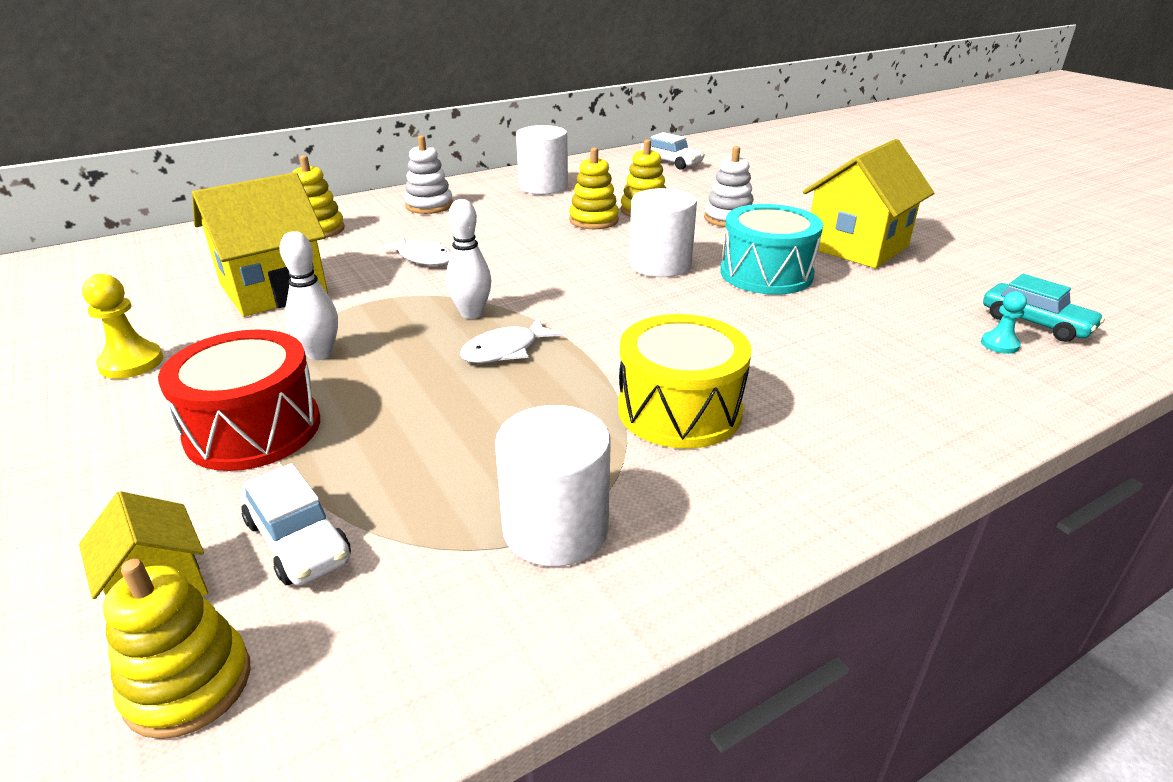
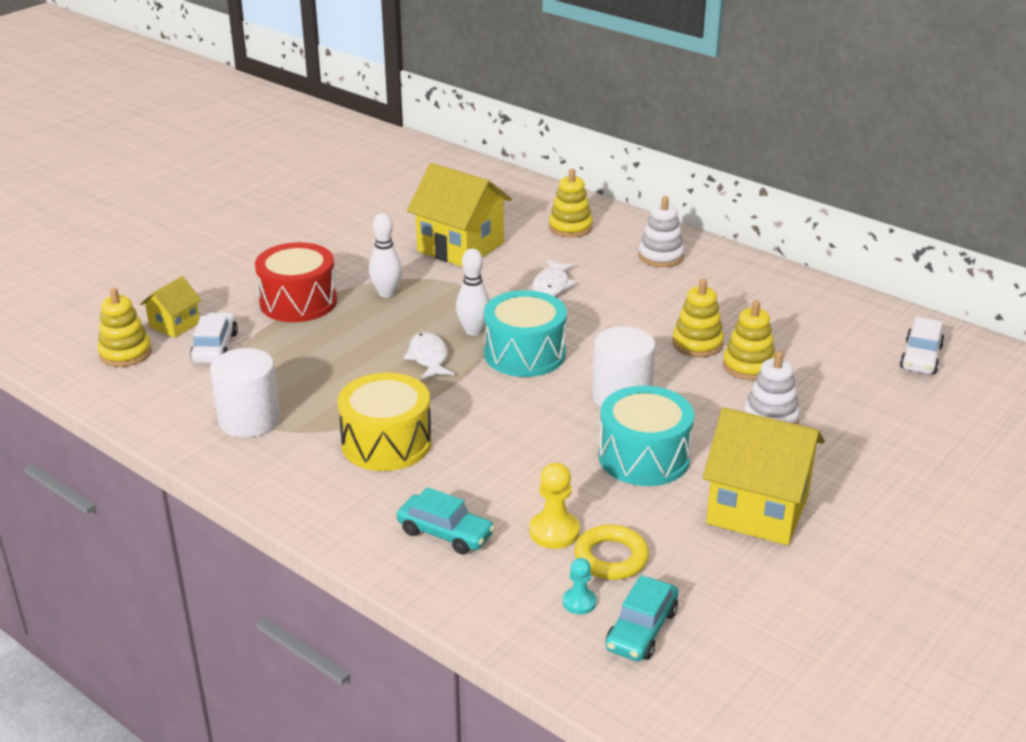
camera: 70 degrees right, 0 degrees up
yellow pawn [82,274,163,379] -> yellow pawn moved to [529,463,580,549]
white car [240,463,351,586] -> white car turned 150 degrees clockwise [190,312,238,363]
white fish [460,317,563,363] -> white fish turned 45 degrees clockwise [403,332,454,380]
white cylinder [516,125,568,194] -> none
none -> turquoise car [397,487,495,555]
none -> turquoise drum [484,290,567,377]
none -> yellow ring [574,525,649,580]

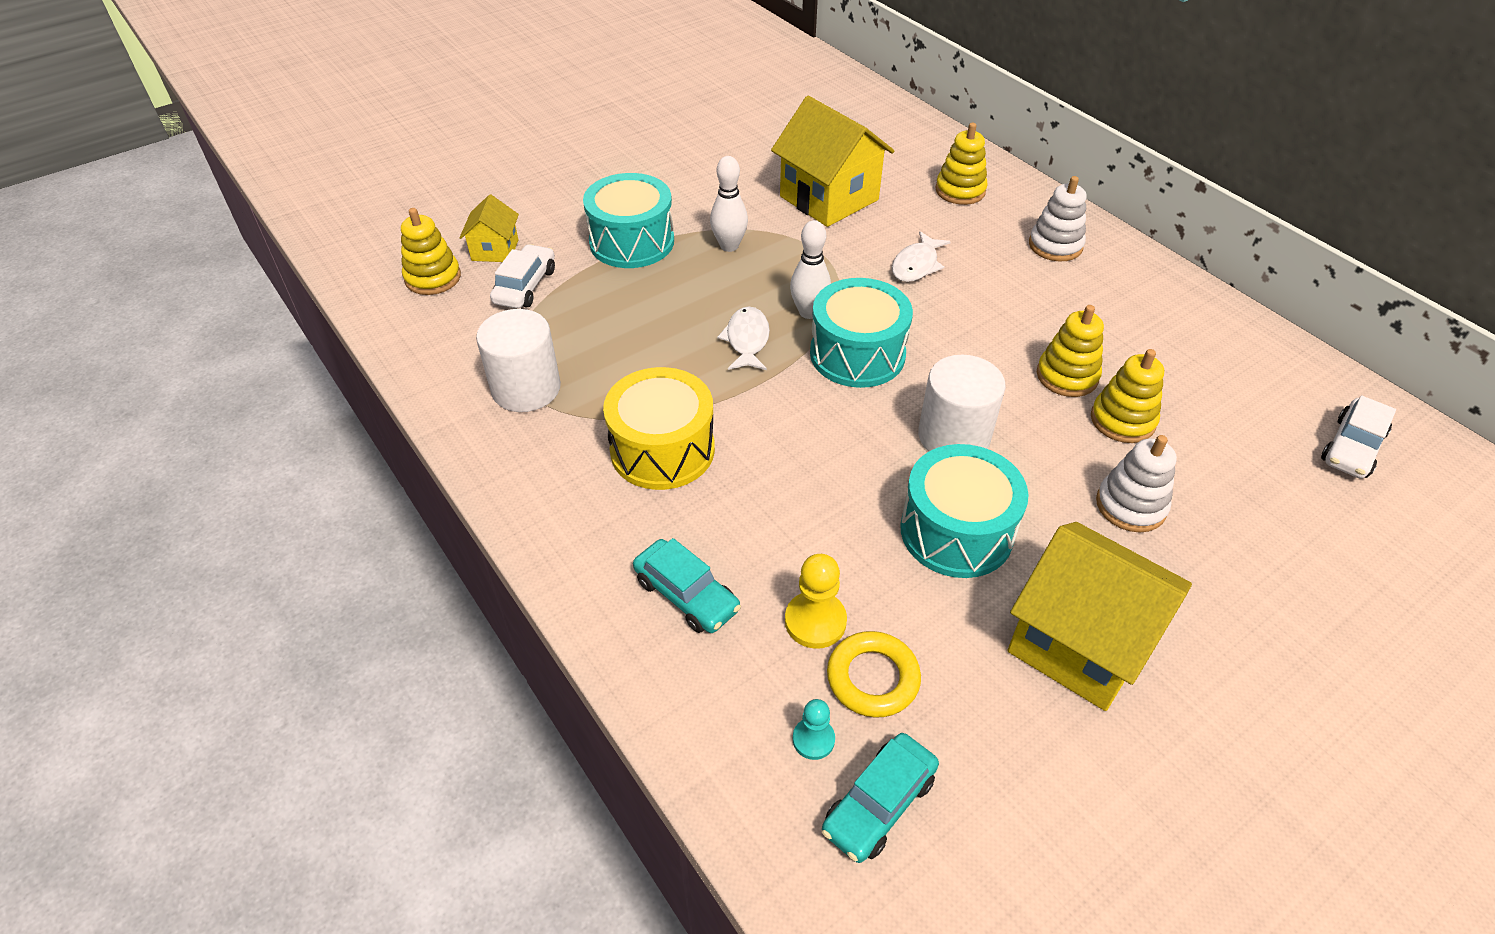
camera: 15 degrees right, 15 degrees up
yellow house [140,276,201,338] -> yellow house turned 45 degrees counterclockwise [459,194,519,262]
red drum [255,242,337,322] -> turquoise drum [583,173,674,268]

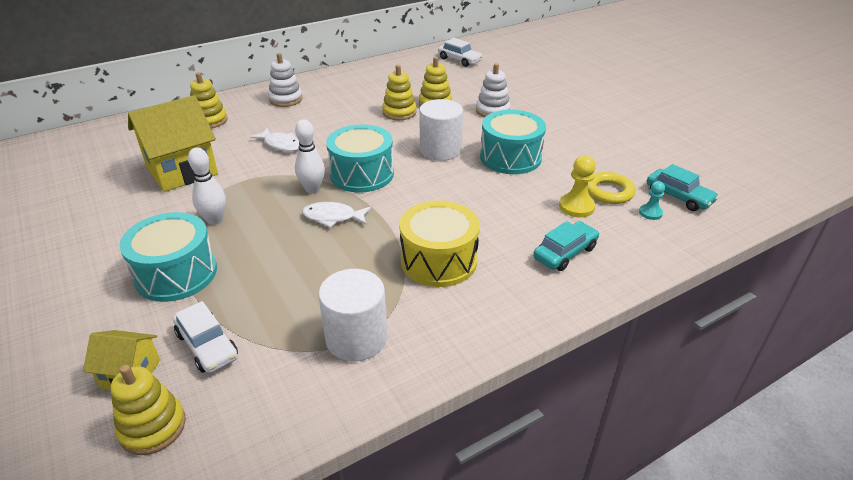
camera: 85 degrees left, 10 degrees down
white car [490,244,555,309] -> white car turned 150 degrees counterclockwise [173,301,238,373]
yellow house [1008,522,1192,711] -> none

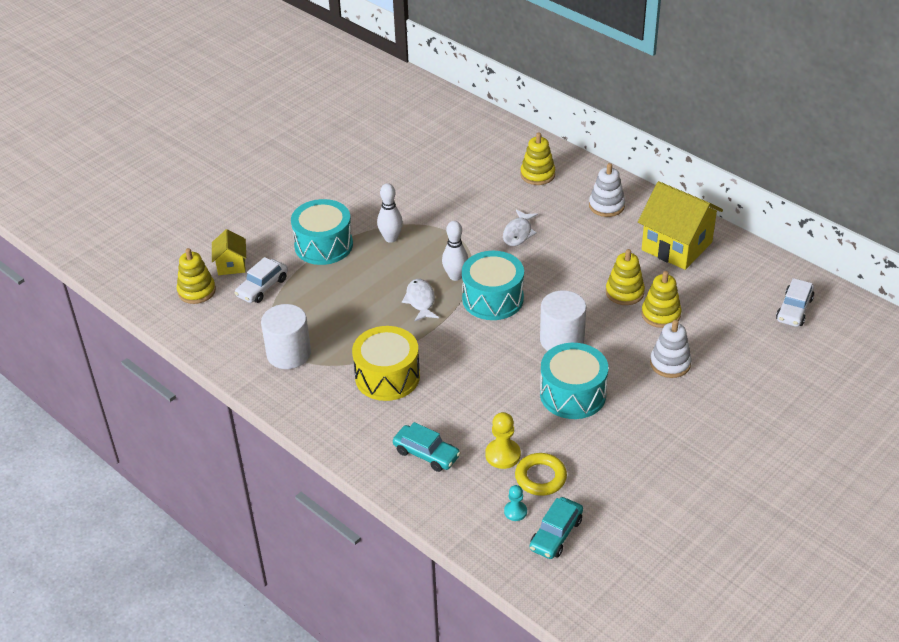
camera: 75 degrees right, 5 degrees up
yellow house [128,95,218,192] -> yellow house moved to [638,181,723,270]

